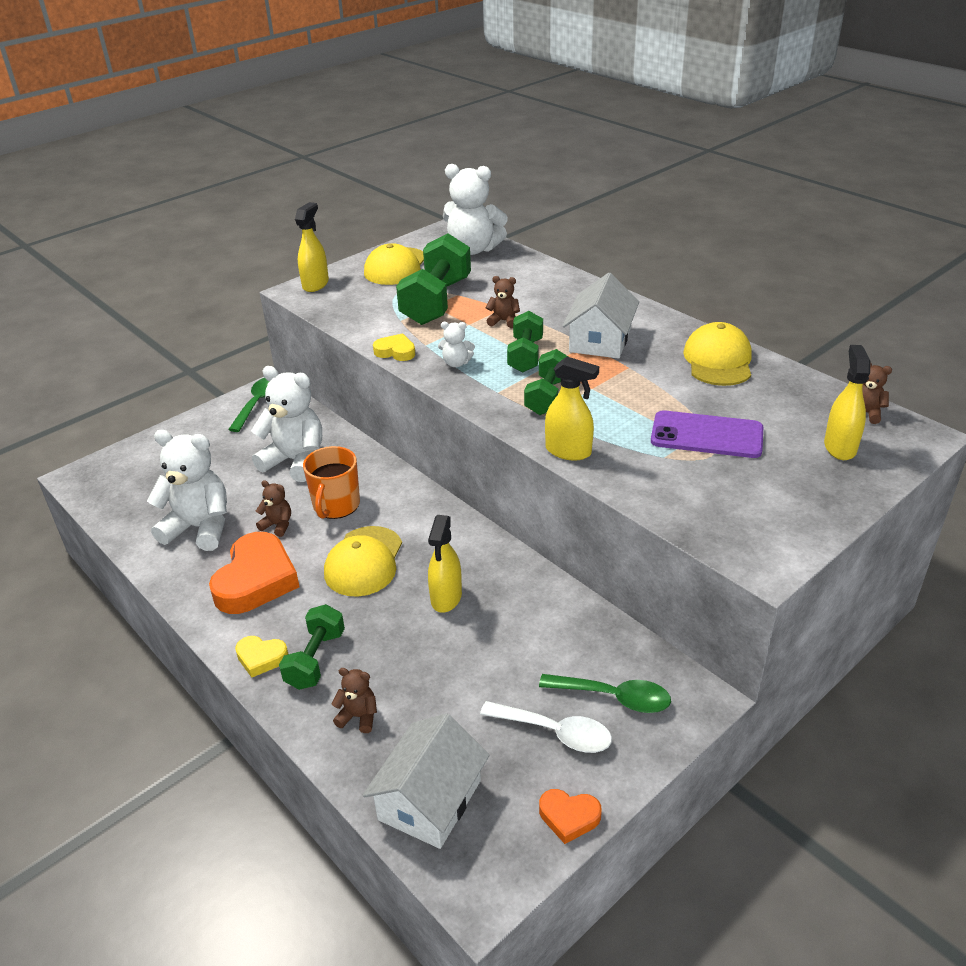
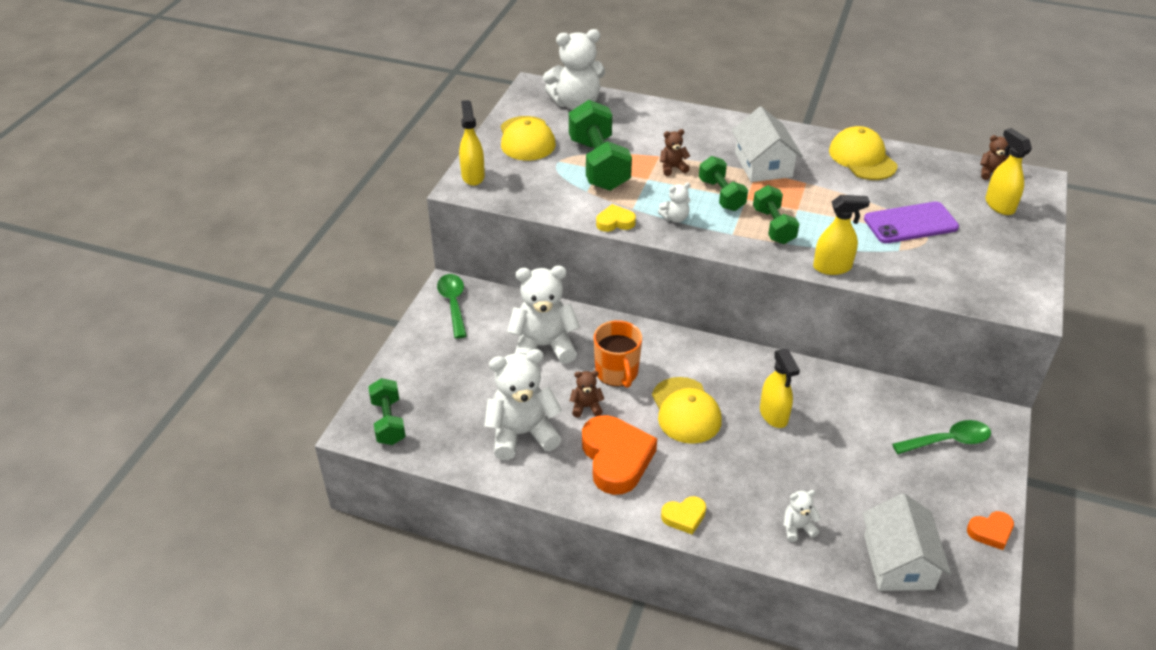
camera: 30 degrees left, 5 degrees up
green dumbbell [279,604,345,690] -> green dumbbell moved to [368,378,406,445]
brown teddy bear [331,668,377,733] -> white teddy bear [783,490,821,542]
white spoon [480,701,612,753] -> none

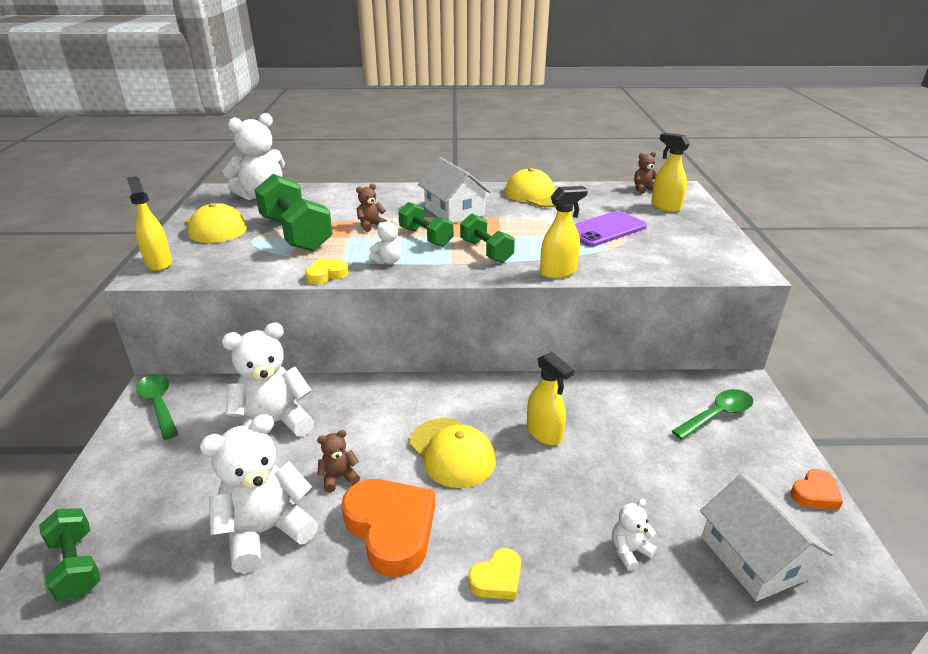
camera: 20 degrees left, 10 degrees down
orange mug [594,320,642,388] -> none

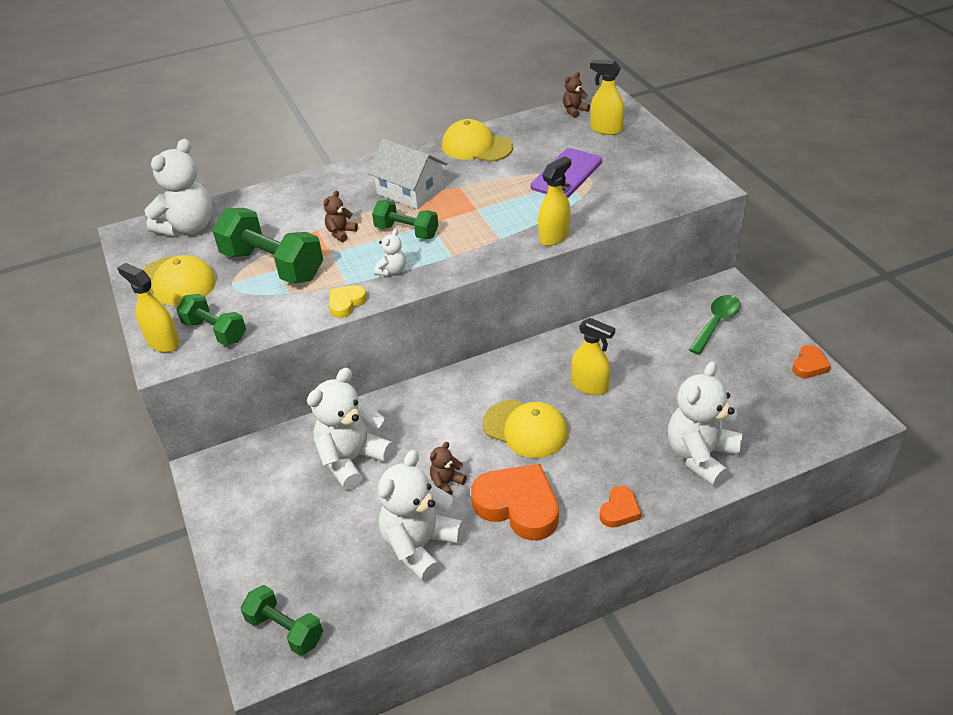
camera: 20 degrees left, 10 degrees up
green spoon [136,374,178,440] -> none
green dumbbell [460,213,515,263] -> green dumbbell moved to [176,294,246,345]
yellow heart [468,548,521,600] -> orange heart [600,486,641,528]
white teddy bear [612,499,657,571] -> white teddy bear [668,361,743,487], size x2.17
white house [700,473,833,601] -> none

